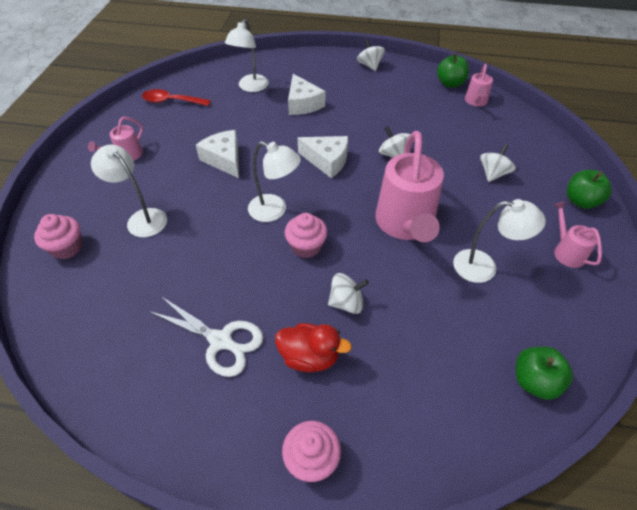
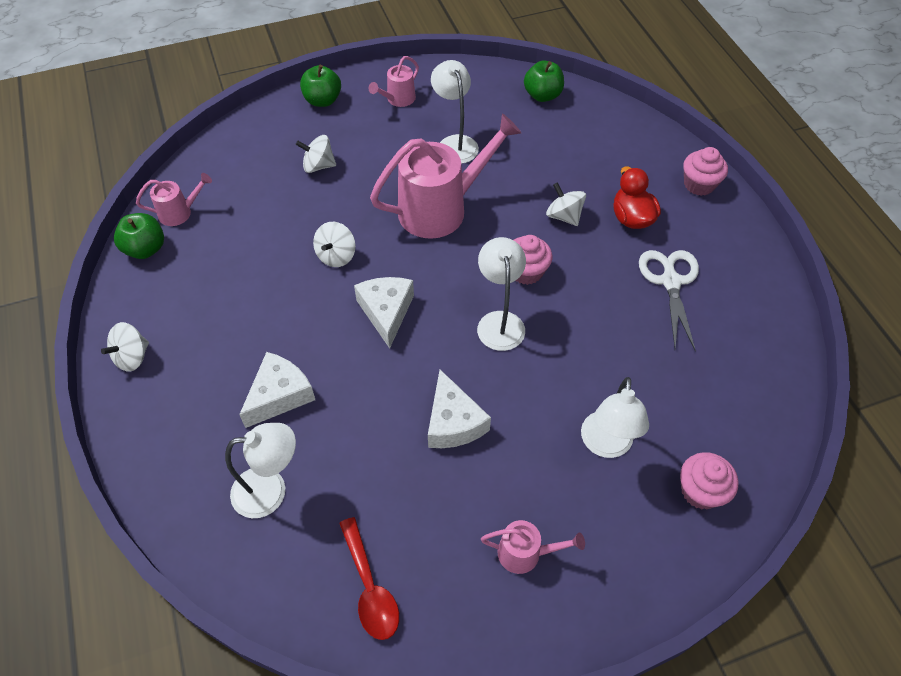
camera: 120 degrees left, 5 degrees up
white cheese [196,130,239,178] -> white cheese turned 45 degrees counterclockwise [428,370,491,448]

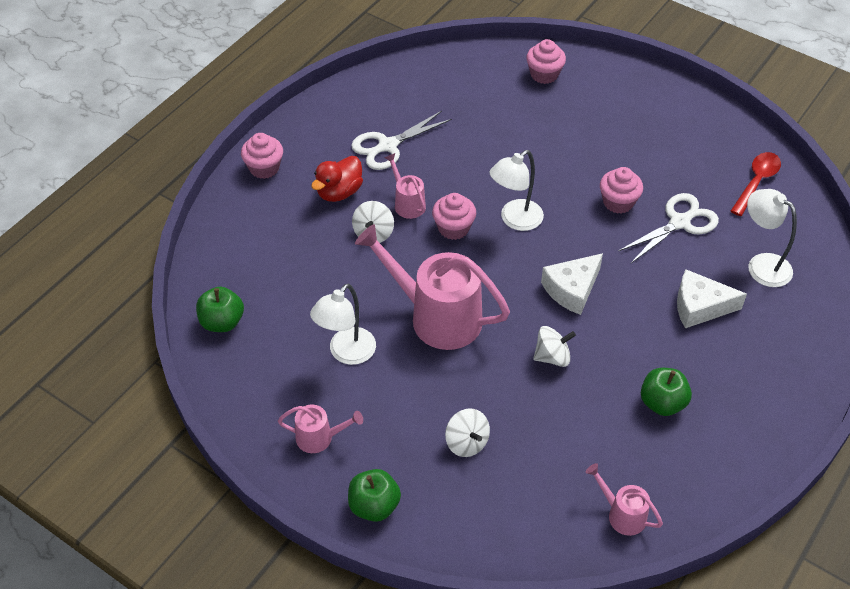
camera: 125 degrees left, 5 degrees down
white spinning top [101,322,149,372] -> none
green apple [114,213,164,259] -> green apple moved to [641,368,692,416]
white cheese [428,370,491,448] -> pink cupcake [600,167,643,214]
pink watering can [481,520,585,574] -> pink watering can moved to [385,153,426,219]
white lamp [581,377,649,458] -> none
none -> white scissors [618,193,719,263]

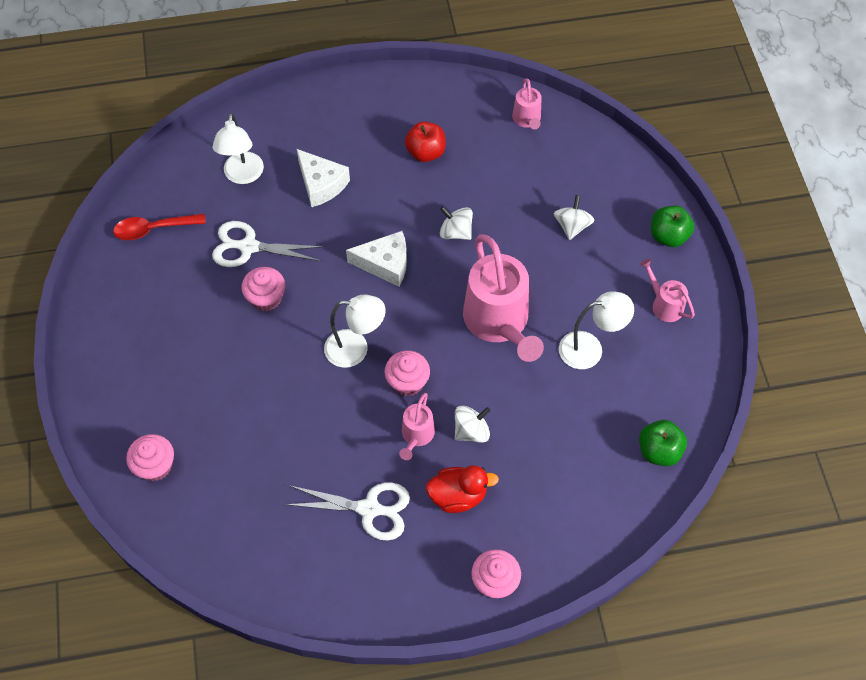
camera: 135 degrees left, 10 degrees up
green apple [641,368,692,416] -> red apple [405,122,446,162]

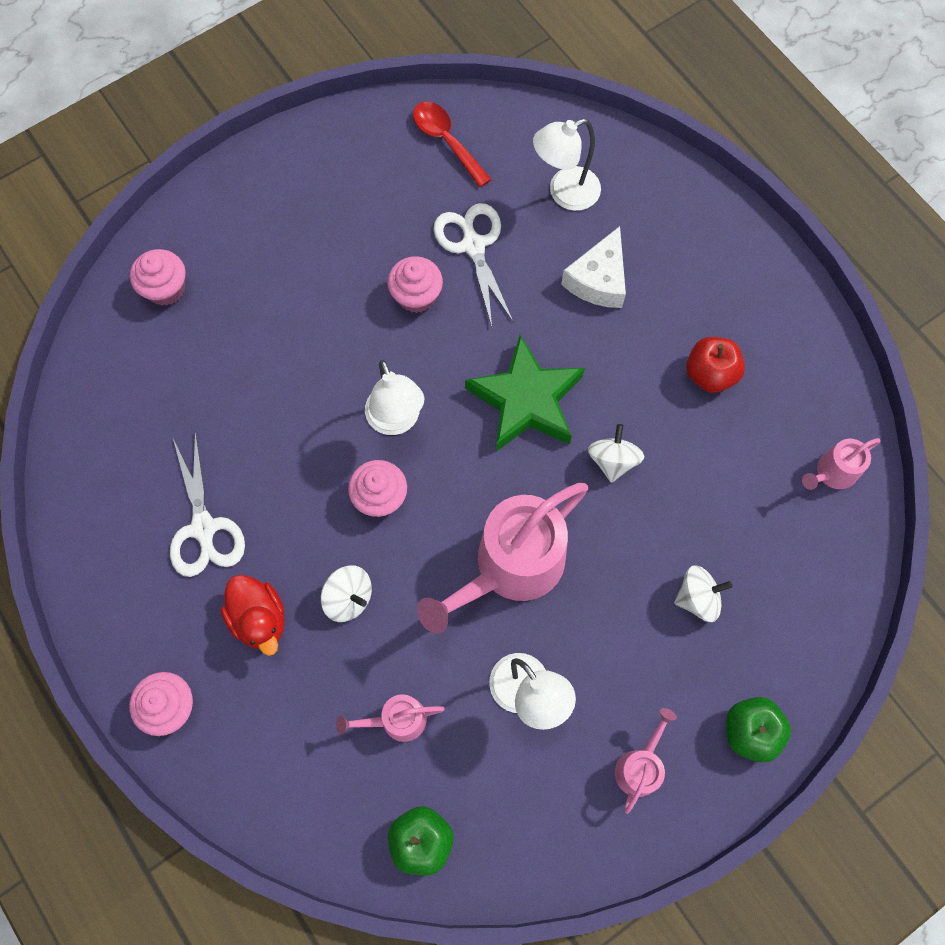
camera: 65 degrees right, 10 degrees up
white cheese [346,231,407,287] -> green star [465,335,585,451]
pink watering can [399,393,435,460] -> pink watering can moved to [336,694,445,742]

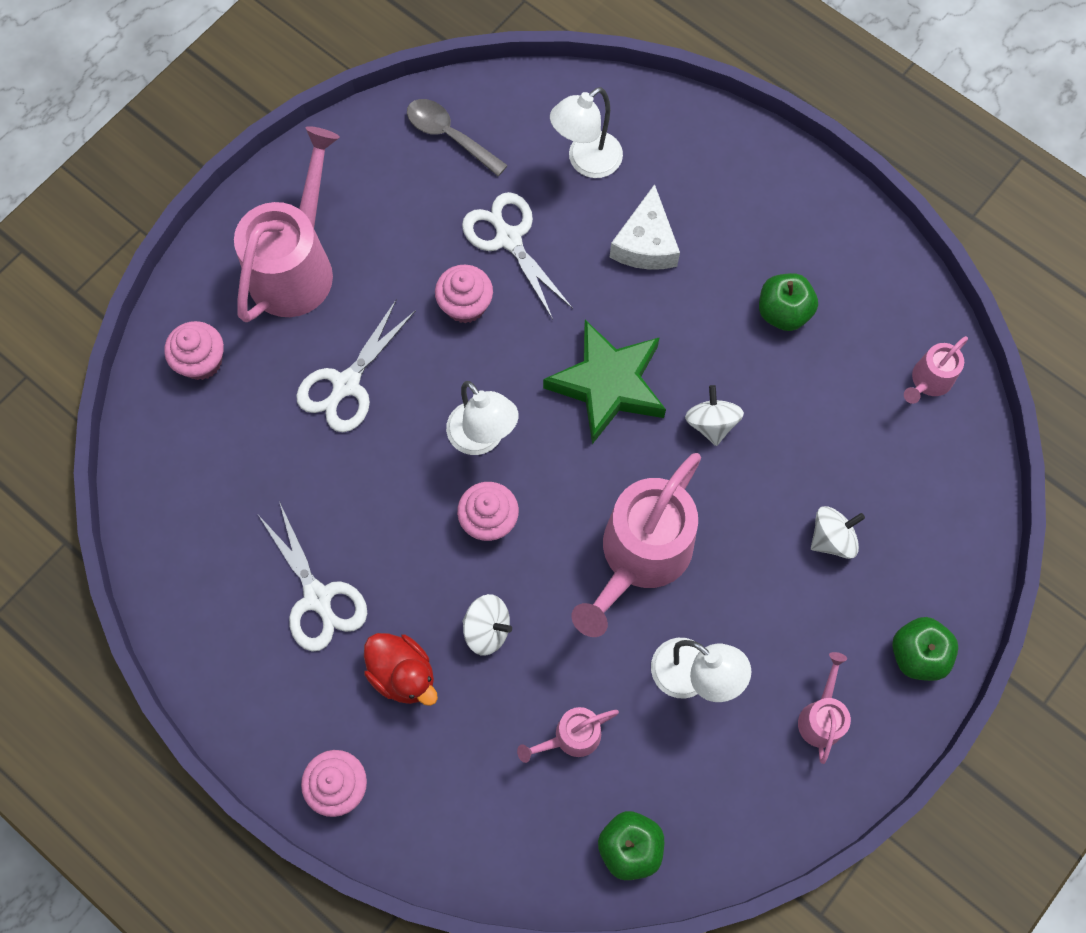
camera: 15 degrees left, 0 degrees up
red spoon [413,102,491,187] -> grey spoon [407,99,508,176]
red apple [686,337,745,393] -> green apple [759,273,818,331]
none -> pink watering can [234,126,340,322]
none -> white scissors [296,299,416,432]

